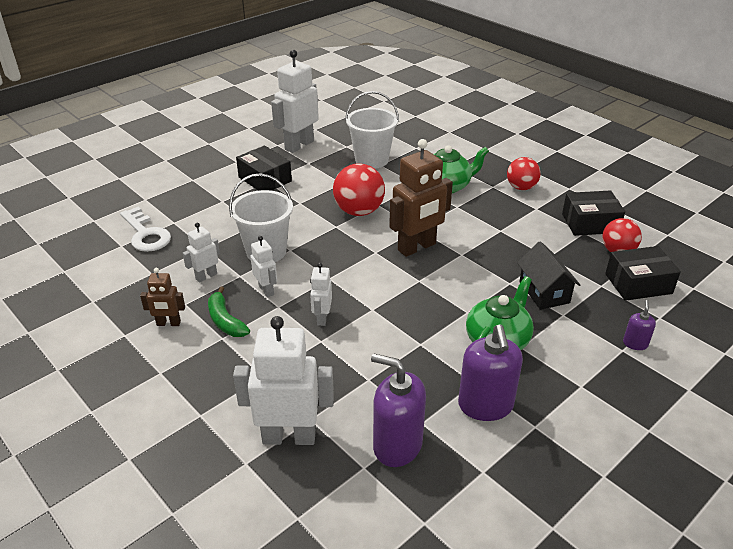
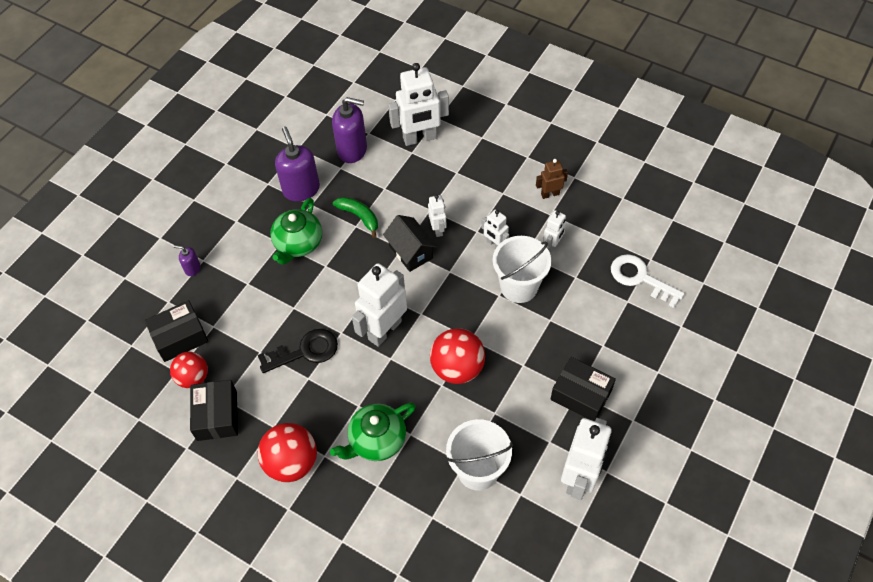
camera: 165 degrees right, 20 degrees up
green banana [208,286,250,337] -> green banana moved to [333,197,378,238]
brown robot [389,139,453,257] -> white robot [352,263,407,347]
red ball [507,157,541,190] -> red ball [258,423,317,482], size x1.50
black house [517,241,580,310] -> black house moved to [383,215,437,272]
black box [562,190,625,236] -> black box turned 75 degrees counterclockwise [190,380,238,441]
purple soap dispenser [623,300,656,350] -> purple soap dispenser turned 105 degrees clockwise [174,245,201,276]
none -> black key [258,329,338,373]

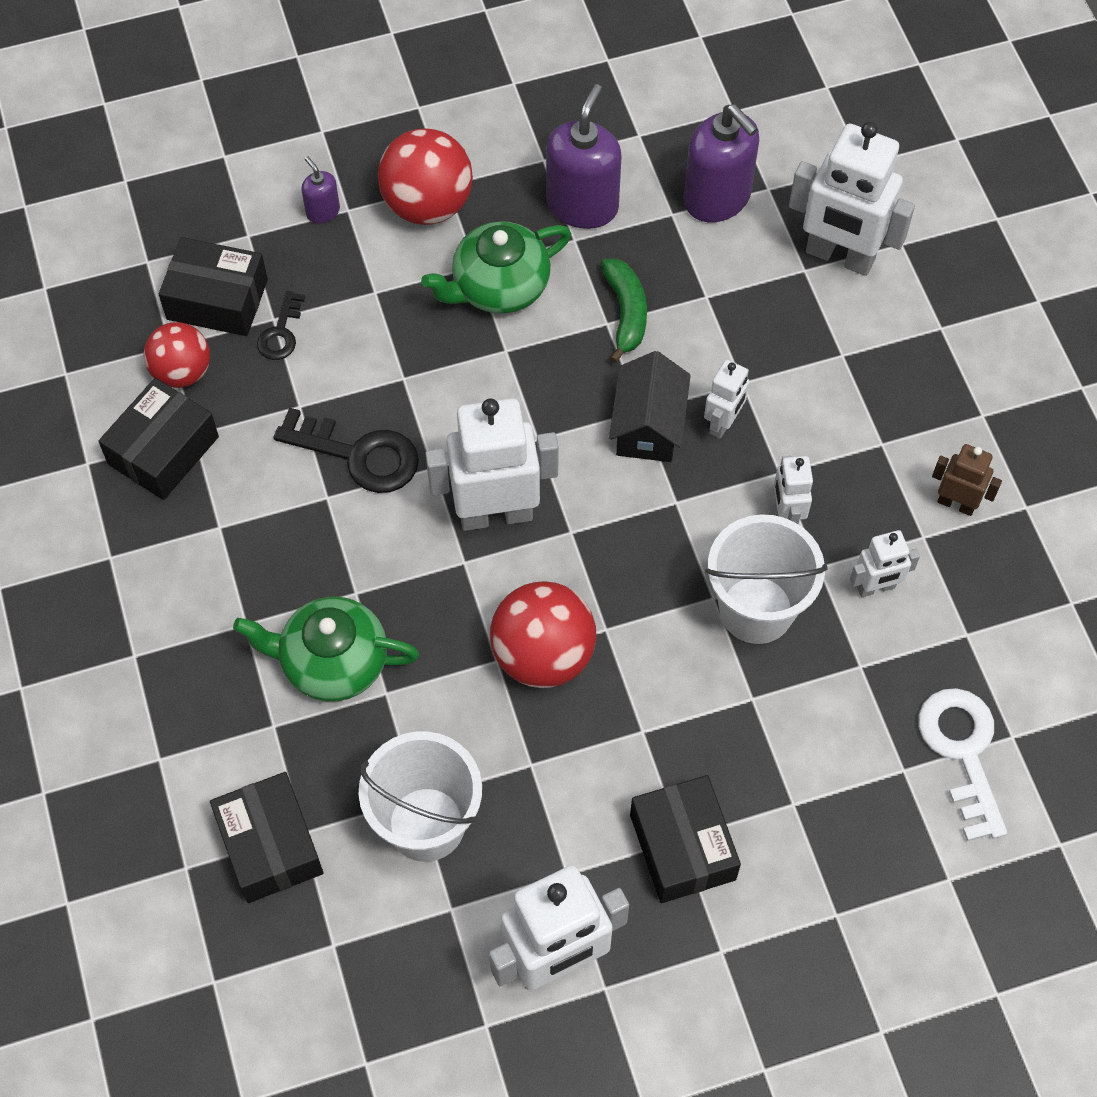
camera: 40 degrees right, 5 degrees up
red ball [258,423,317,482] -> red ball moved to [378,128,473,225]
none -> black box [210,772,323,903]
none -> black key [257,291,305,360]

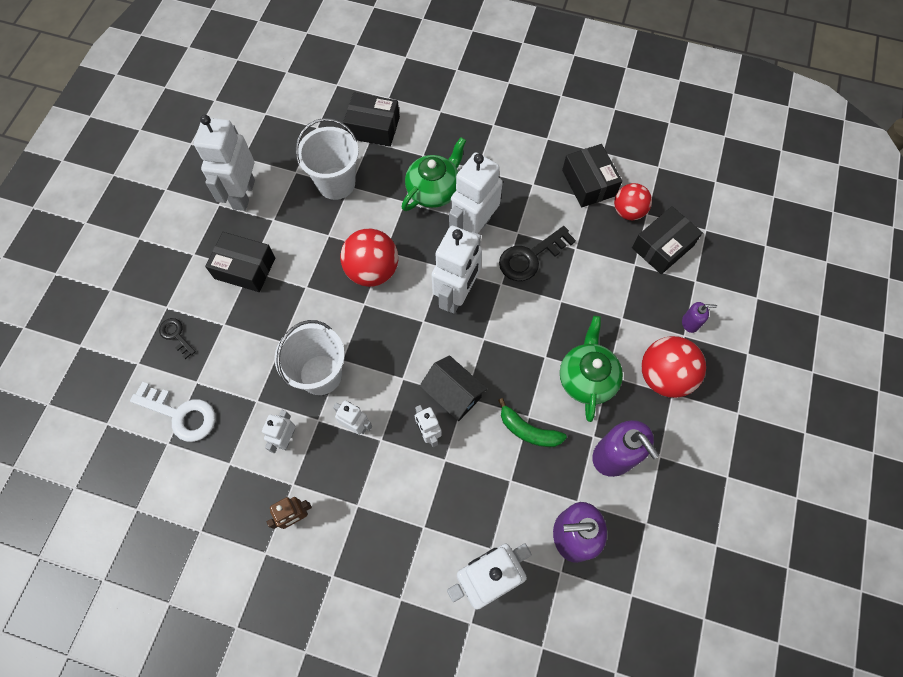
camera: 125 degrees right, 5 degrees up
black key [257,291,305,360] -> black key moved to [159,318,196,359]
none -> white robot [449,152,503,234]

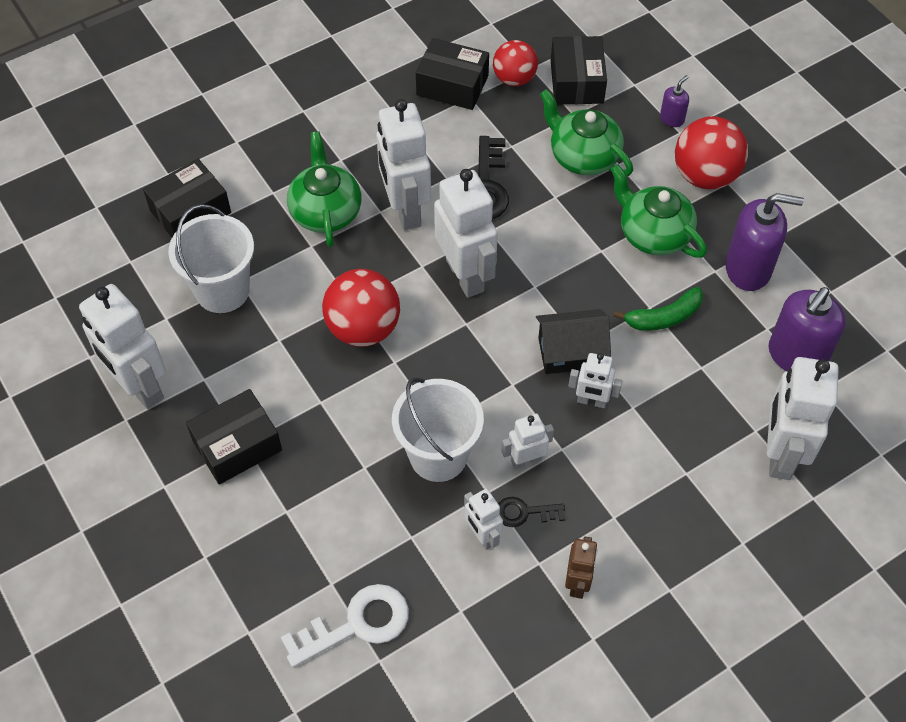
camera: 50 degrees left, 10 degrees down
black key [159,318,196,359] -> black key moved to [498,497,565,527]
none -> green teapot [540,89,633,176]

